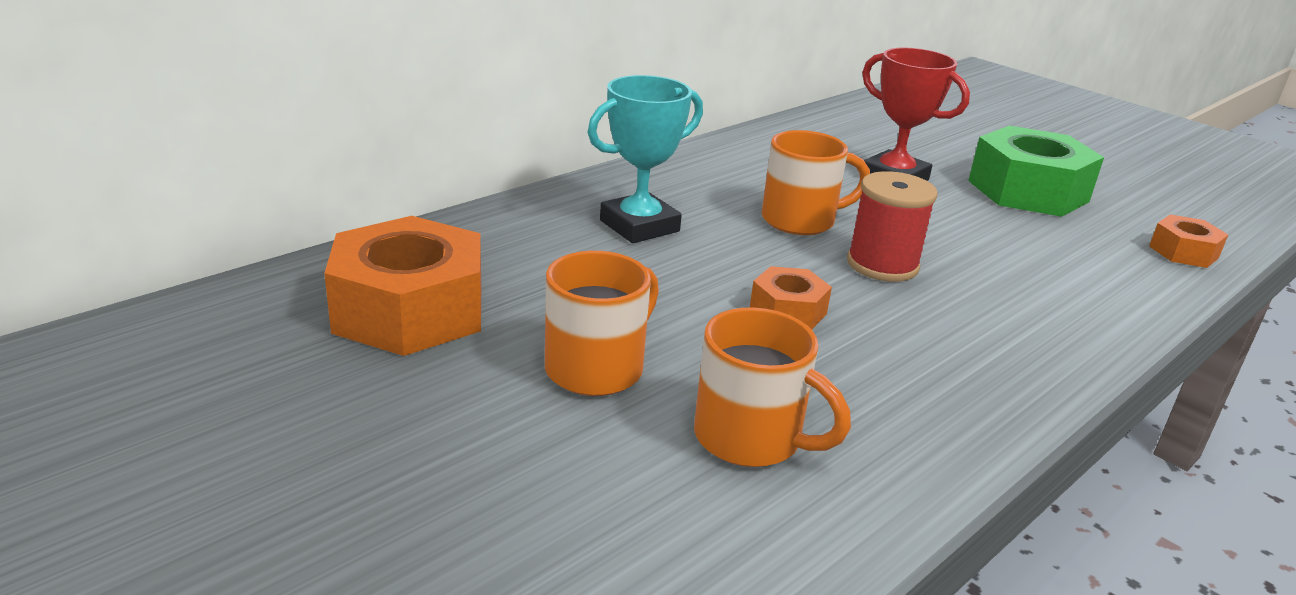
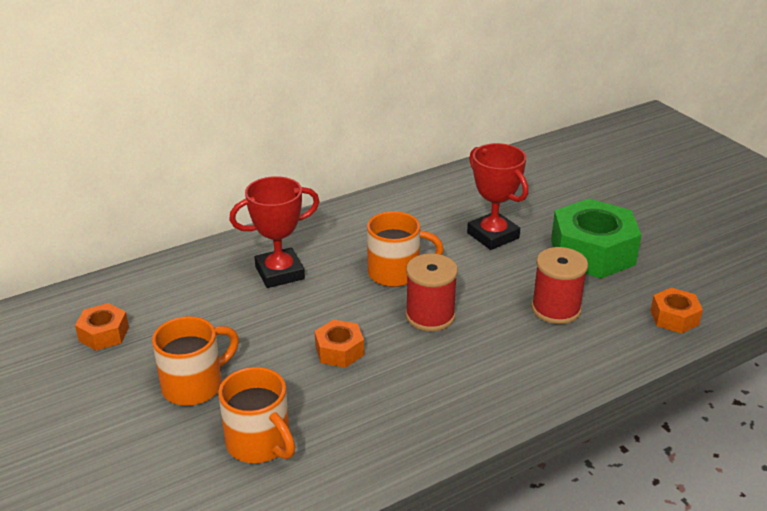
camera: 15 degrees right, 5 degrees up
orange nut [324,216,481,356] -> orange nut [75,303,129,350], size x0.50
turquoise trophy [587,75,703,243] -> red trophy [229,176,319,288]
none -> red spool [531,247,588,324]

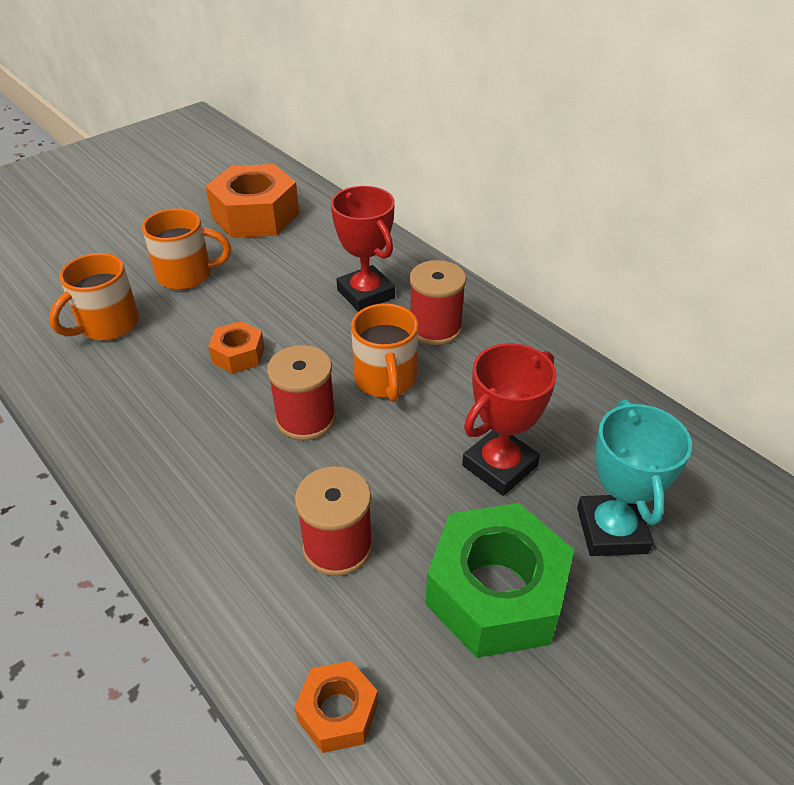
camera: 80 degrees right, 10 degrees up
orange nut [75,303,129,350] -> orange nut [206,164,299,238], size x1.99
orange mug [152,316,239,406] -> orange mug turned 45 degrees counterclockwise [142,208,231,290]
none -> red spool [410,260,466,345]
none -> turquoise trophy [577,400,692,556]

